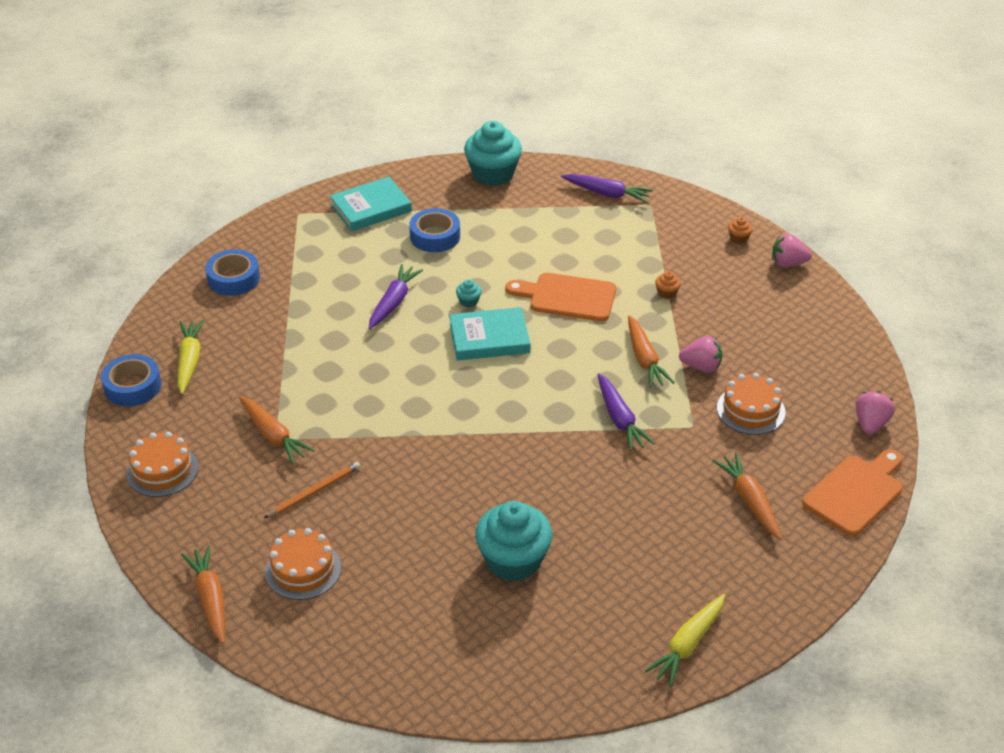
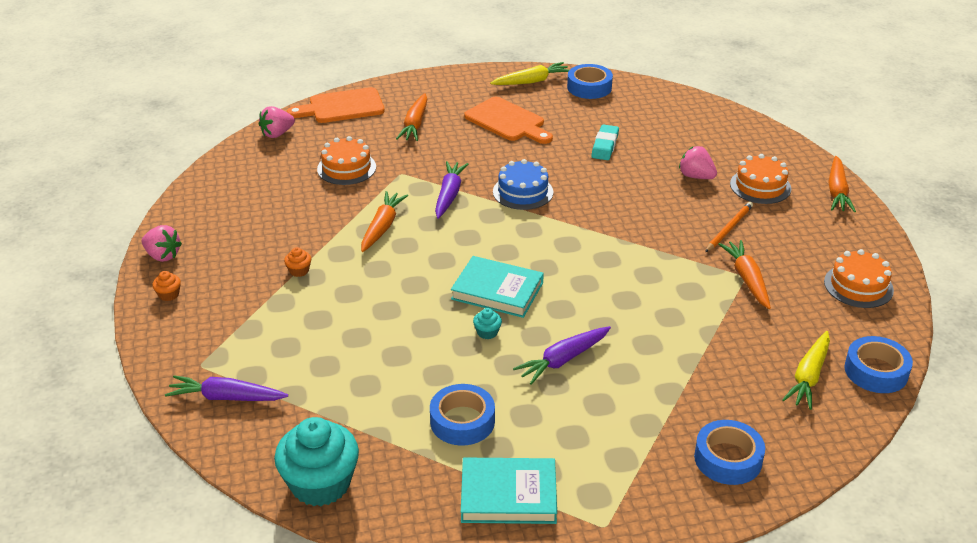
camera: 150 degrees left, 5 degrees down
orange pencil [264,462,361,518] -> orange pencil turned 135 degrees clockwise [705,202,753,252]
turquoise cupcake [475,501,552,581] -> turquoise eraser [591,124,619,160]
orange cutting board [505,273,616,321] -> orange cutting board moved to [464,97,553,144]
purple carrot [561,174,653,203] -> purple carrot turned 45 degrees counterclockwise [165,375,288,401]
pink strawberry [679,336,722,373] -> pink strawberry moved to [679,146,717,179]
none -> blue cake [493,159,553,210]
none -> blue tape [567,64,613,99]

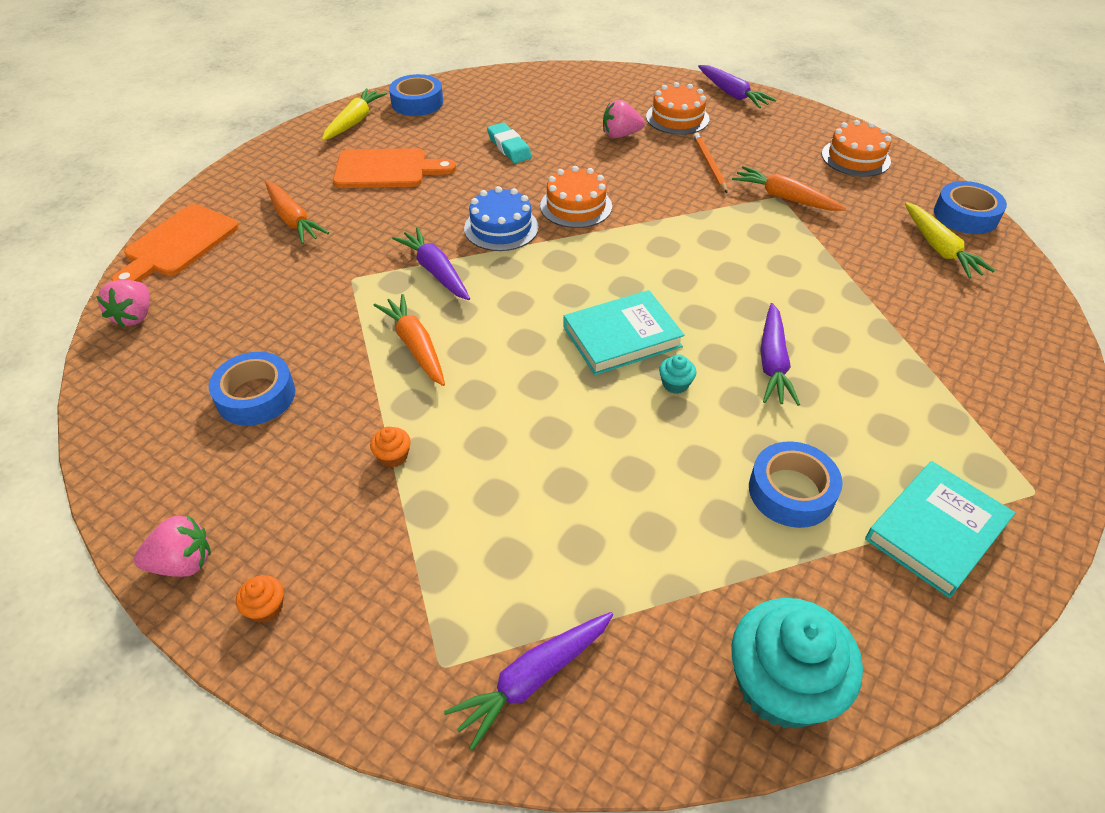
camera: 45 degrees left, 10 degrees up
orange cake [317,136,376,185] -> orange cake moved to [540,166,612,228]
blue tape [694,420,765,485] -> blue tape moved to [209,352,295,426]
orange carrot [828,156,856,212] -> purple carrot [698,65,776,108]

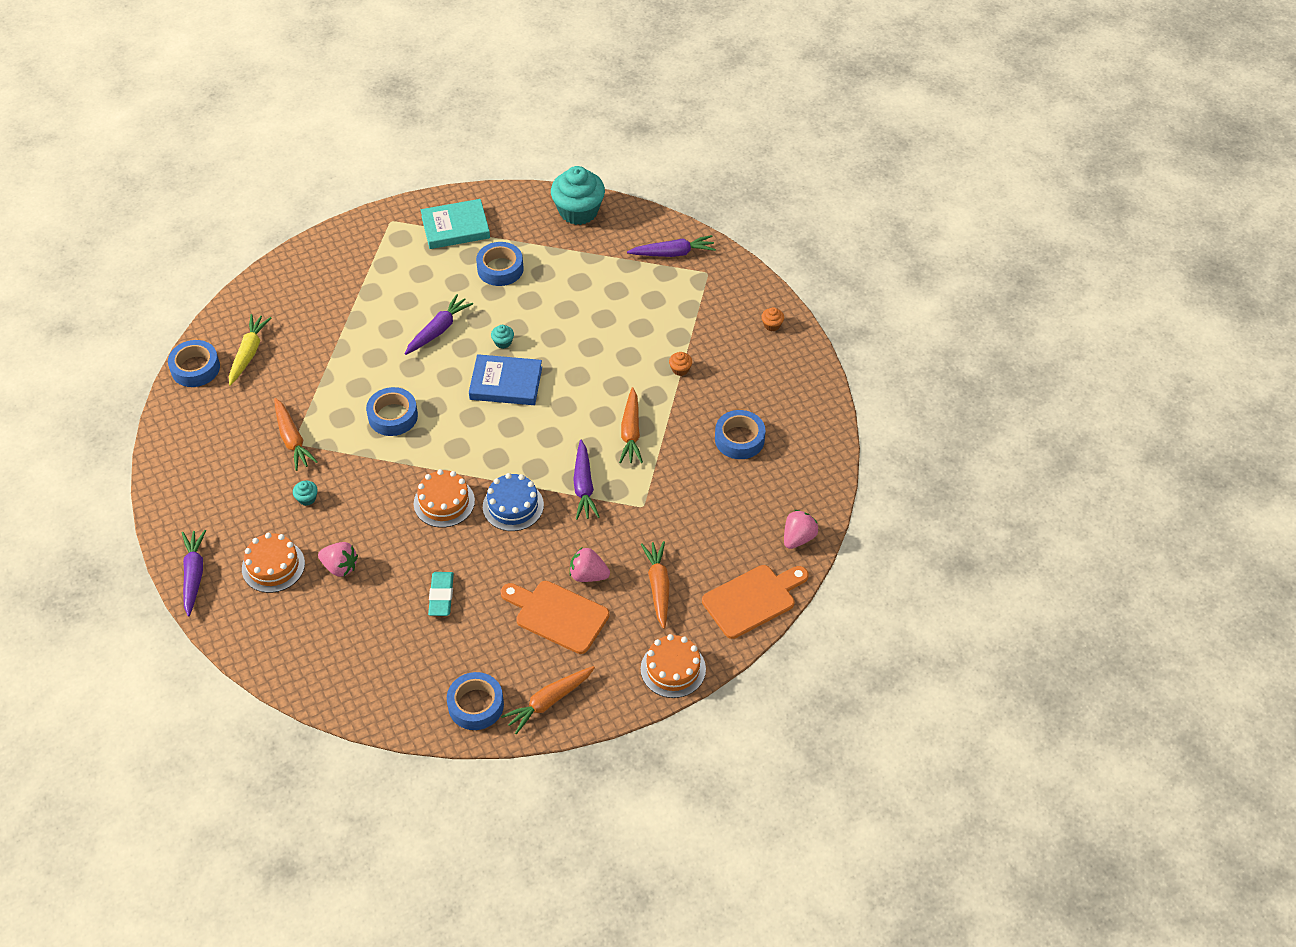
camera: 150 degrees left, 5 degrees up
pink strawberry [134,515,211,577] -> pink strawberry moved to [570,547,610,582]
yellow carrot [322,88,387,141] -> orange carrot [501,666,595,734]
turquoise book [564,290,685,375] -> blue book [469,354,542,405]
orange pencil [693,132,727,193] -> turquoise cupcake [293,481,318,506]
orange cake [822,120,891,177] -> orange cake moved to [641,634,706,698]
none -> blue tape [366,387,418,436]

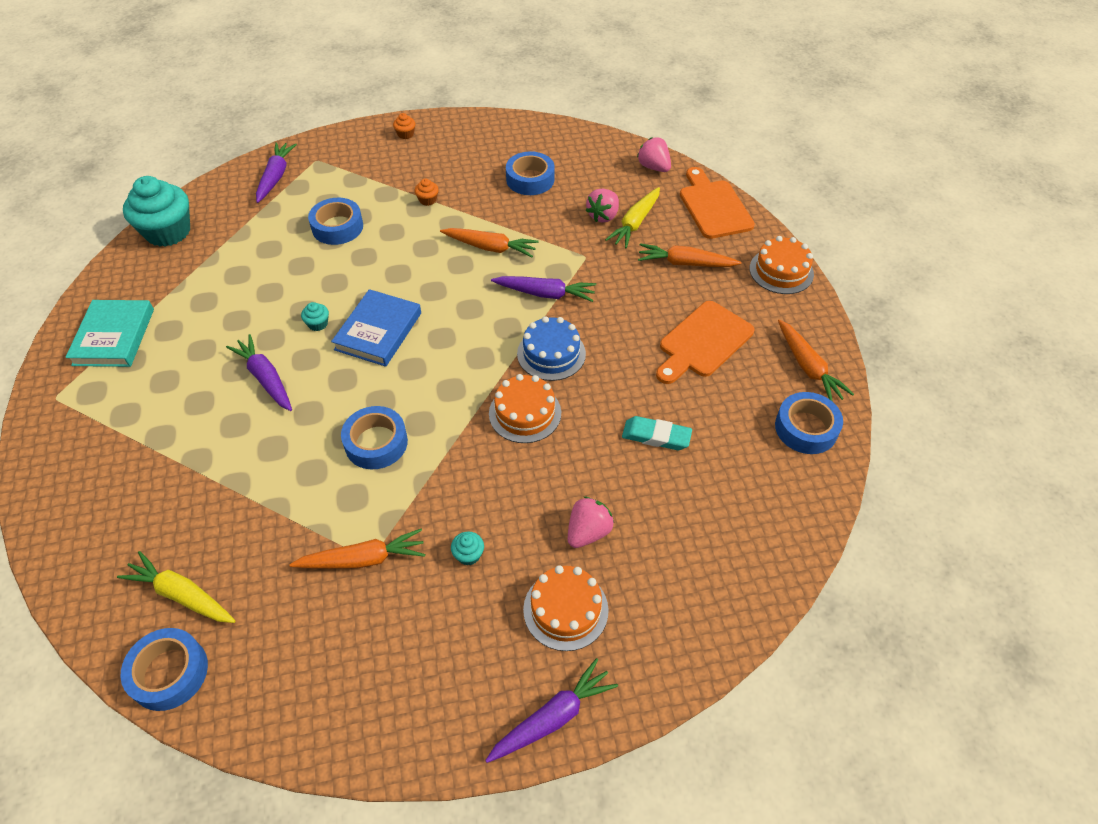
camera: 75 degrees left, 0 degrees up
purple carrot [182,530,206,617] -> purple carrot turned 135 degrees clockwise [485,658,618,763]
blue tape [476,242,524,286] -> blue tape moved to [308,198,363,245]
pink strawberry [570,547,610,582] -> pink strawberry moved to [586,188,619,222]
none -> yellow carrot [605,187,660,248]

